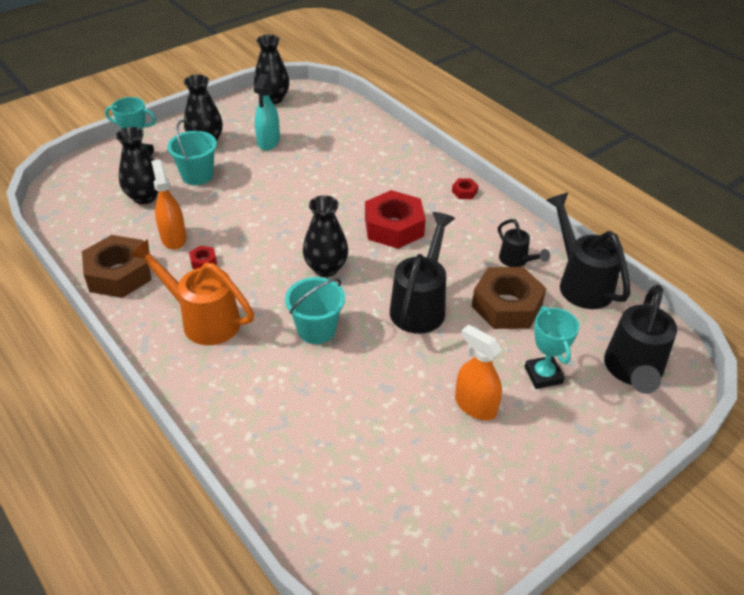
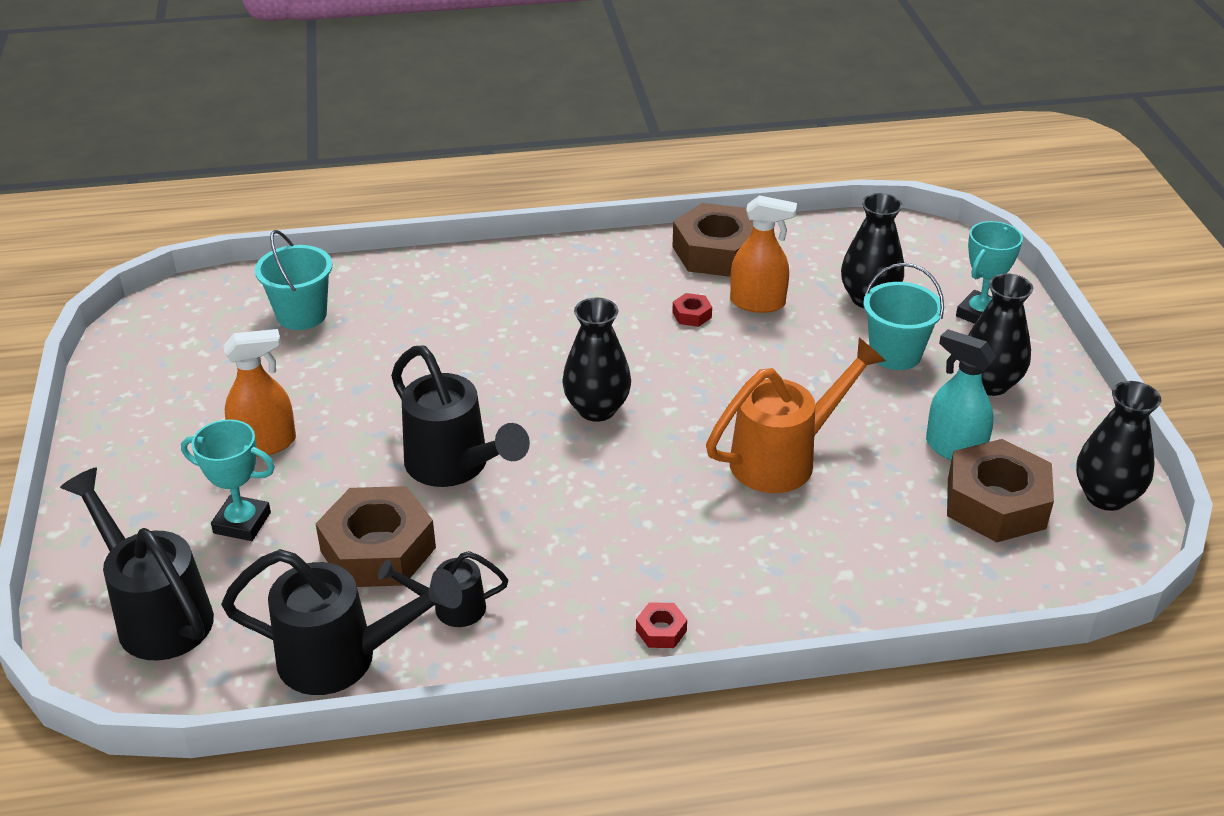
camera: 120 degrees right, 5 degrees down
orange watering can [129,239,254,345] -> orange watering can moved to [706,338,886,493]
turquoise bucket [285,277,345,344] -> turquoise bucket moved to [255,230,333,330]
red nut [365,190,426,249] -> none
none -> brown nut [947,439,1054,542]

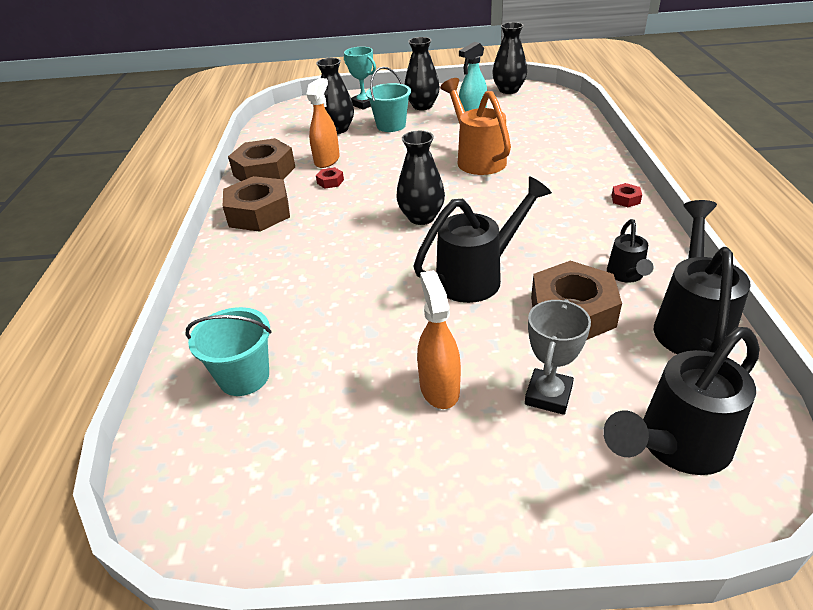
camera: 80 degrees left, 0 degrees up
turquoise trophy [181,419,275,541] -> grey trophy [525,299,591,415]
brown nut [947,439,1054,542] -> brown nut moved to [223,176,290,232]

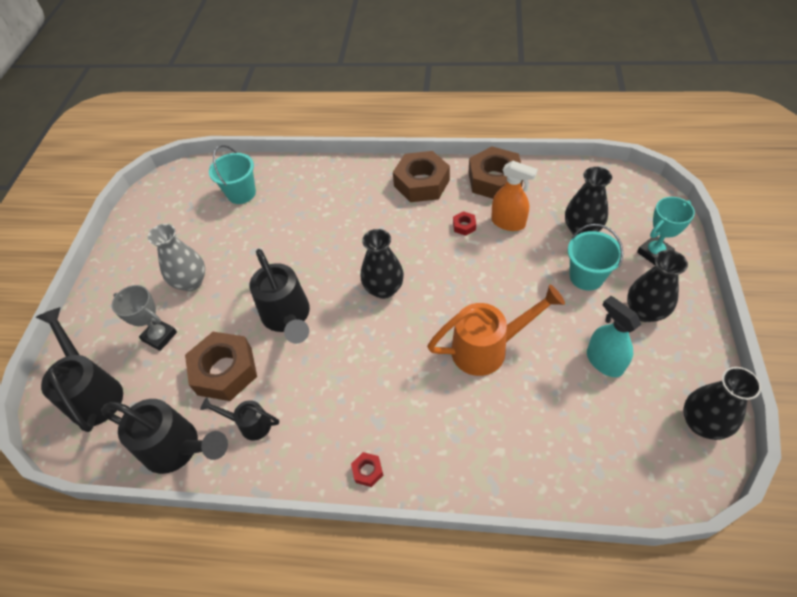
camera: 100 degrees right, 15 degrees up
orange spray bottle [417,270,461,409] -> grey vase [148,224,205,291]

